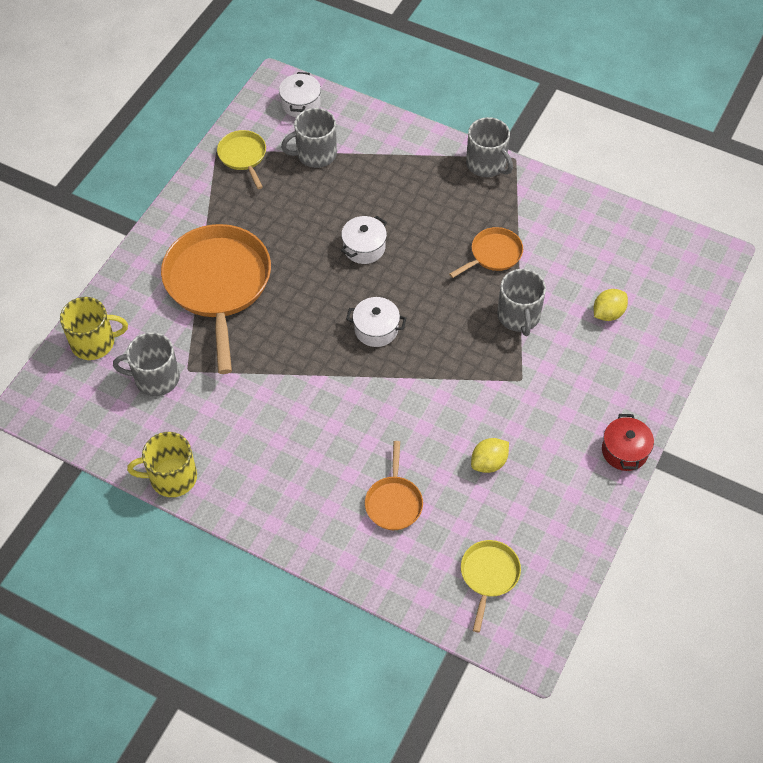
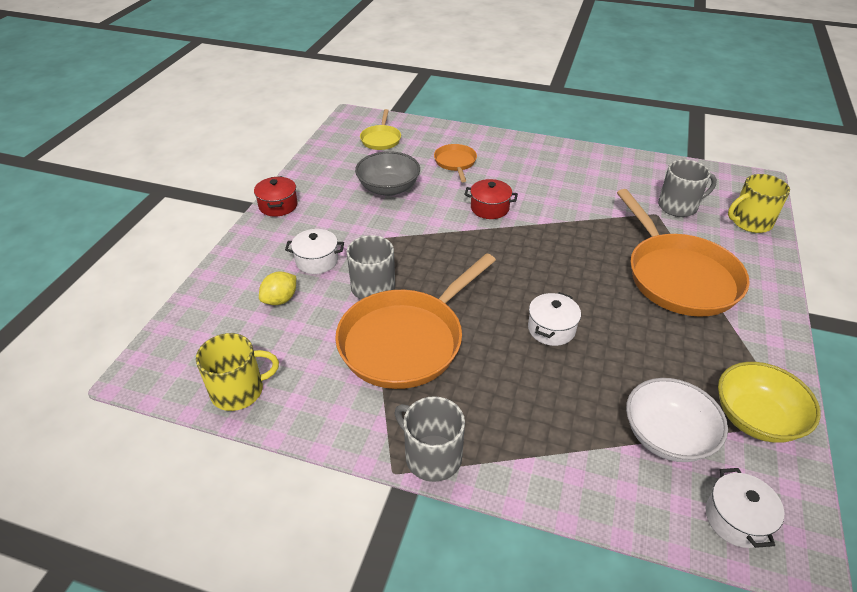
camera: 170 degrees right, 15 degrees down
yellow mug [127,432,197,497] -> yellow mug moved to [196,333,279,411]
yellow pan [217,130,266,189] -> yellow bowl [718,362,821,443]
grey mug [281,108,337,168] -> white bowl [626,378,728,462]
white pot [346,297,406,347] -> white pot moved to [285,229,344,274]
orange pan [449,227,523,278] -> orange pan [335,253,496,389], size x2.08
yellow lemon [471,438,509,473] -> grey bowl [355,151,420,196]
none -> red pot [464,179,518,219]

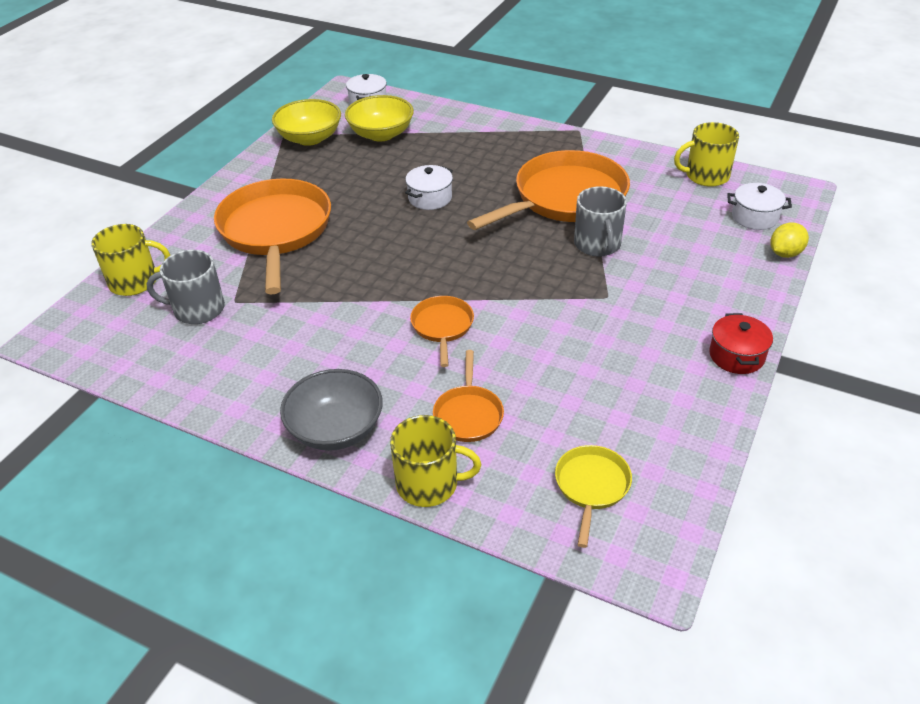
camera: 170 degrees left, 0 degrees up
yellow lemon [259,271,296,305] -> yellow lemon moved to [770,222,809,258]
white pot [285,229,344,274] -> white pot moved to [727,183,792,230]
grey bowl [355,151,420,196] -> grey bowl moved to [280,369,383,451]
grey mug [395,396,465,482] -> none
red pot [464,179,518,219] -> orange pan [410,296,474,367]
white bowl [626,378,728,462] -> yellow bowl [345,95,414,142]
none -> yellow mug [390,415,481,507]

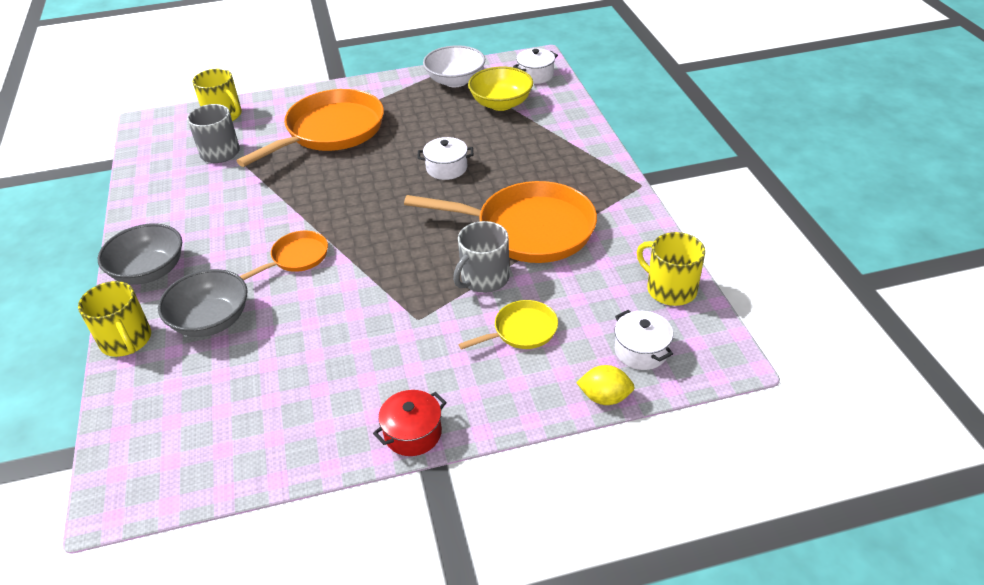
camera: 50 degrees right, 0 degrees up
yellow bowl [272,99,341,146] -> white bowl [423,45,485,87]
orange pan [433,350,504,442] -> grey bowl [158,269,248,337]
yellow pan [555,445,632,548] -> yellow pan moved to [458,300,558,350]

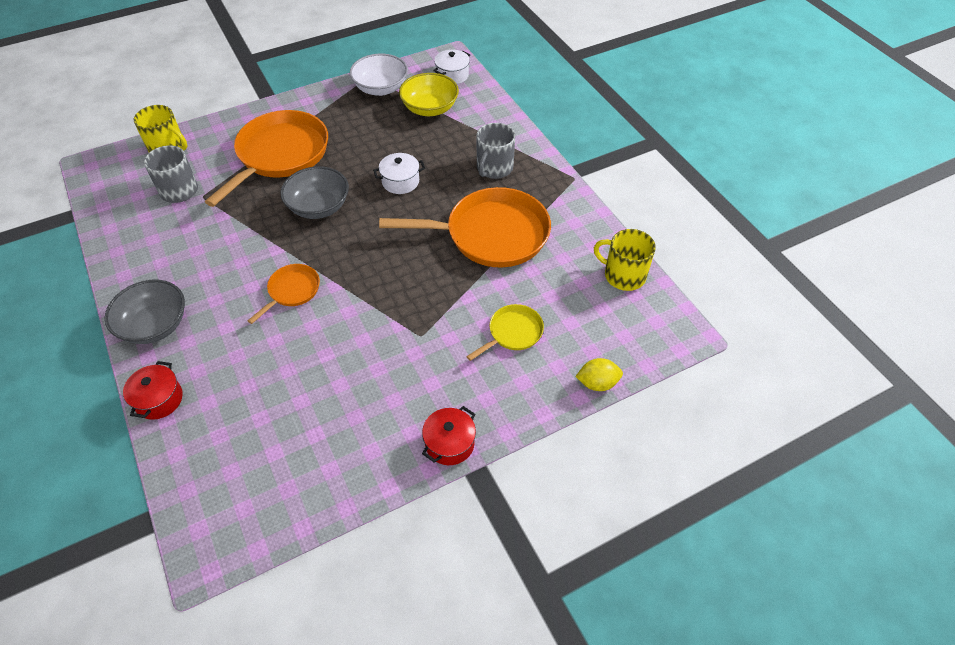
camera: 15 degrees left, 10 degrees up
yellow mug [78,281,151,357] -> red pot [123,361,183,420]
grey bowl [158,269,248,337] -> grey bowl moved to [281,166,349,219]
grey mug [453,221,509,293] -> grey mug moved to [476,123,515,179]
white pot [615,310,673,370] -> none

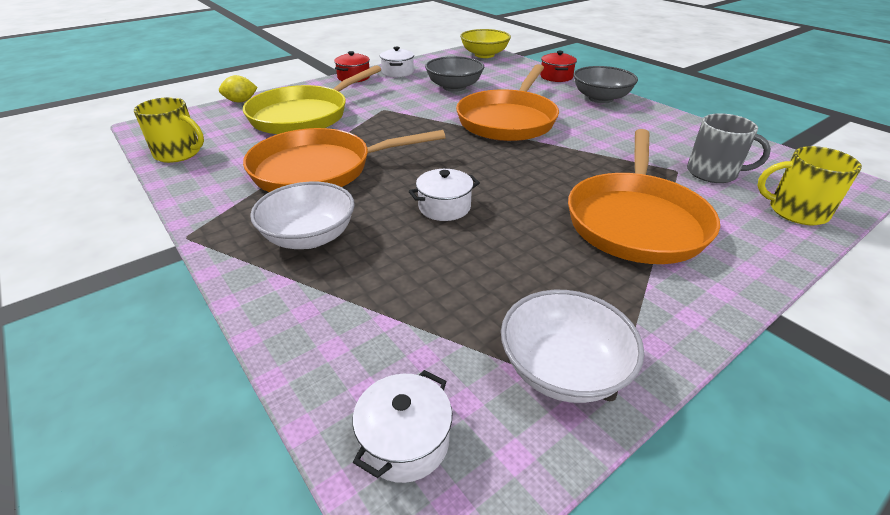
camera: 170 degrees right, 15 degrees down
orange pan [248,264,320,324] -> orange pan [456,64,559,141], size x2.08
grey bowl [281,166,349,219] -> grey bowl moved to [425,56,484,92]
yellow bowl [399,73,459,116] -> yellow bowl moved to [460,29,511,58]
yellow pan [466,304,544,361] -> yellow pan [243,65,381,135], size x2.08
grey mug [476,123,515,179] -> white bowl [250,182,355,249]
none -> white pot [380,47,414,77]

